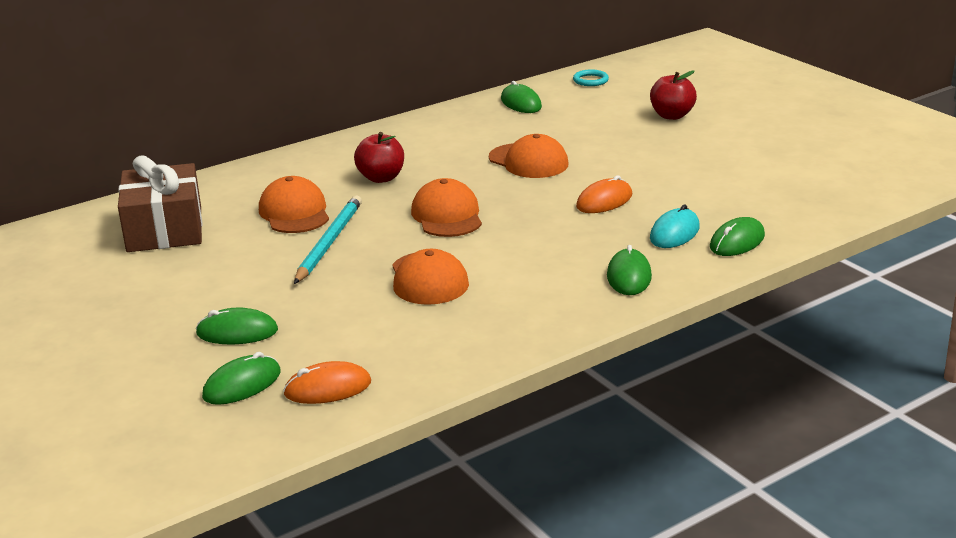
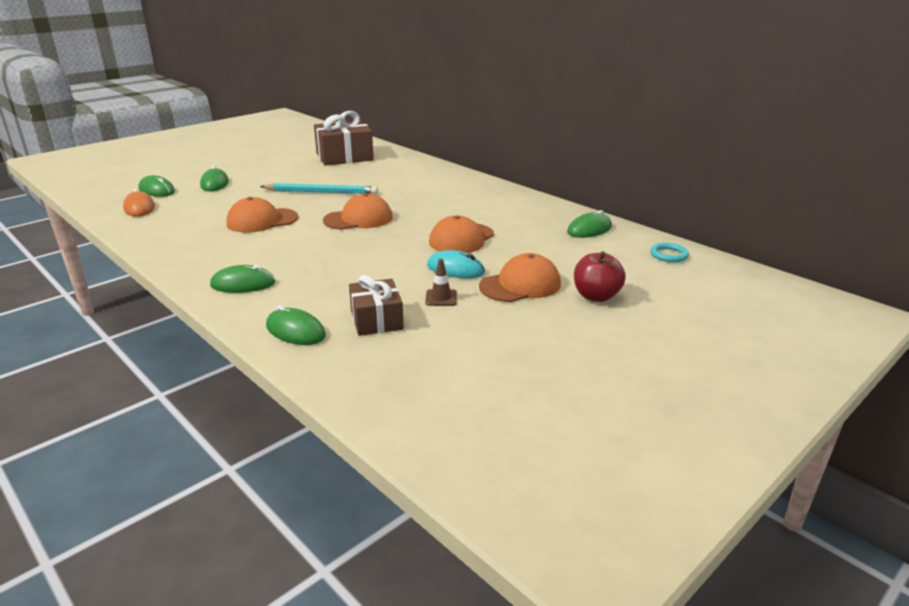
camera: 80 degrees right, 0 degrees up
orange cap [259,176,329,233] -> orange cap moved to [479,253,561,302]
red apple [354,132,404,183] -> none
orange mouse [576,175,632,213] -> none
turquoise mouse [650,204,700,248] -> turquoise mouse moved to [427,250,485,278]
none -> brown gift [349,275,404,336]
none -> brown traffic cone [425,259,457,306]

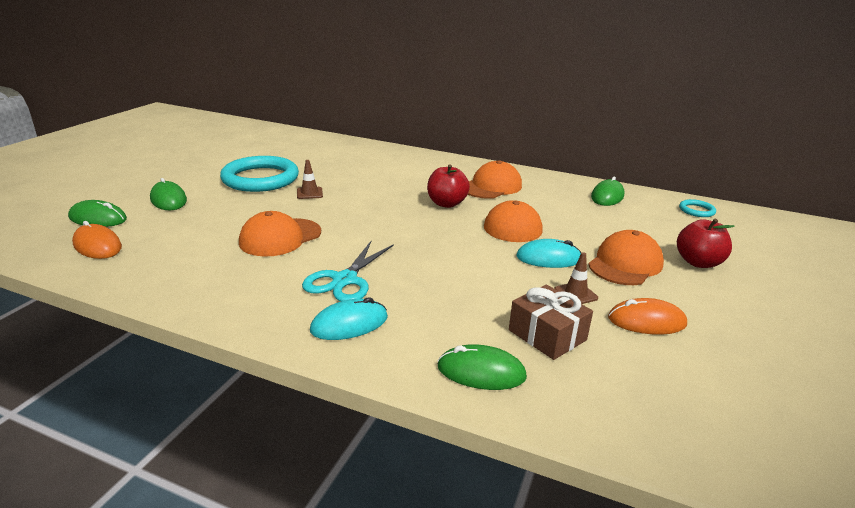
camera: 25 degrees left, 0 degrees up
green mouse [210,265,275,293] -> turquoise mouse [310,297,388,340]
turquoise pencil [260,183,378,194] -> brown traffic cone [297,160,323,199]
brown gift [314,111,374,166] -> none
orange cap [323,193,393,230] -> orange cap moved to [468,160,522,199]
none -> turquoise ring [220,156,299,192]
none -> turquoise scissors [302,241,394,302]
none -> red apple [427,164,470,208]
none -> orange mouse [608,298,687,335]

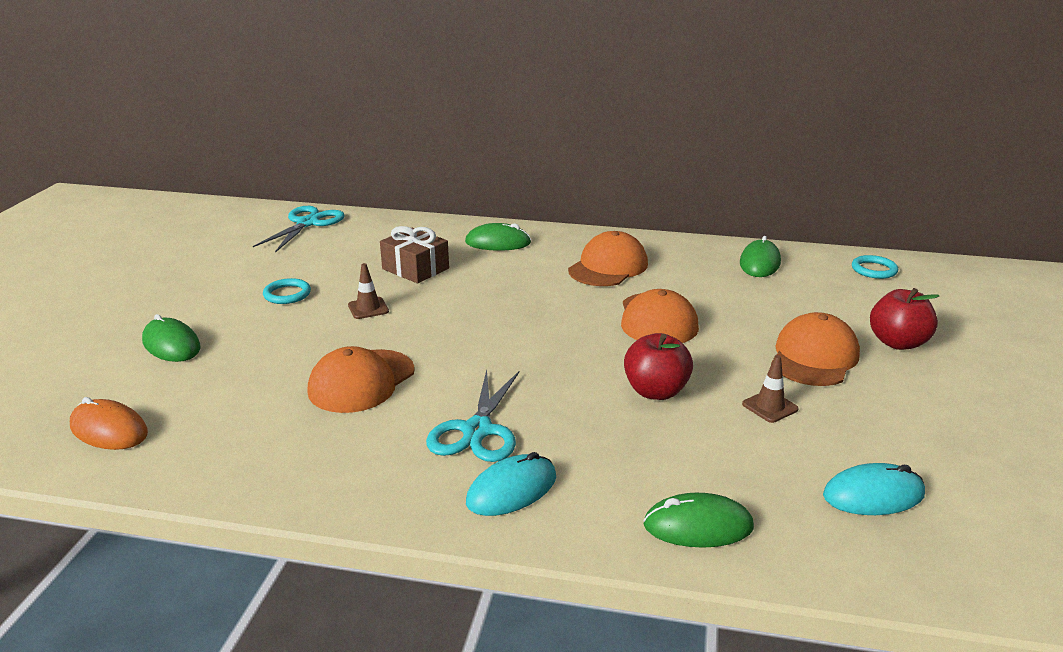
camera: 10 degrees left, 0 degrees up
green mouse [68,200,127,227] -> green mouse moved to [465,223,531,251]
turquoise ring [220,156,299,192] -> turquoise ring [263,278,311,304], size x0.43
red apple [427,164,470,208] -> red apple moved to [624,333,693,400]
brown gift [509,285,593,360] -> brown gift moved to [380,226,449,283]
turquoise mouse [516,239,581,268] -> turquoise mouse moved to [823,463,925,515]
orange mouse [608,298,687,335] -> none
none -> turquoise scissors [253,206,345,253]

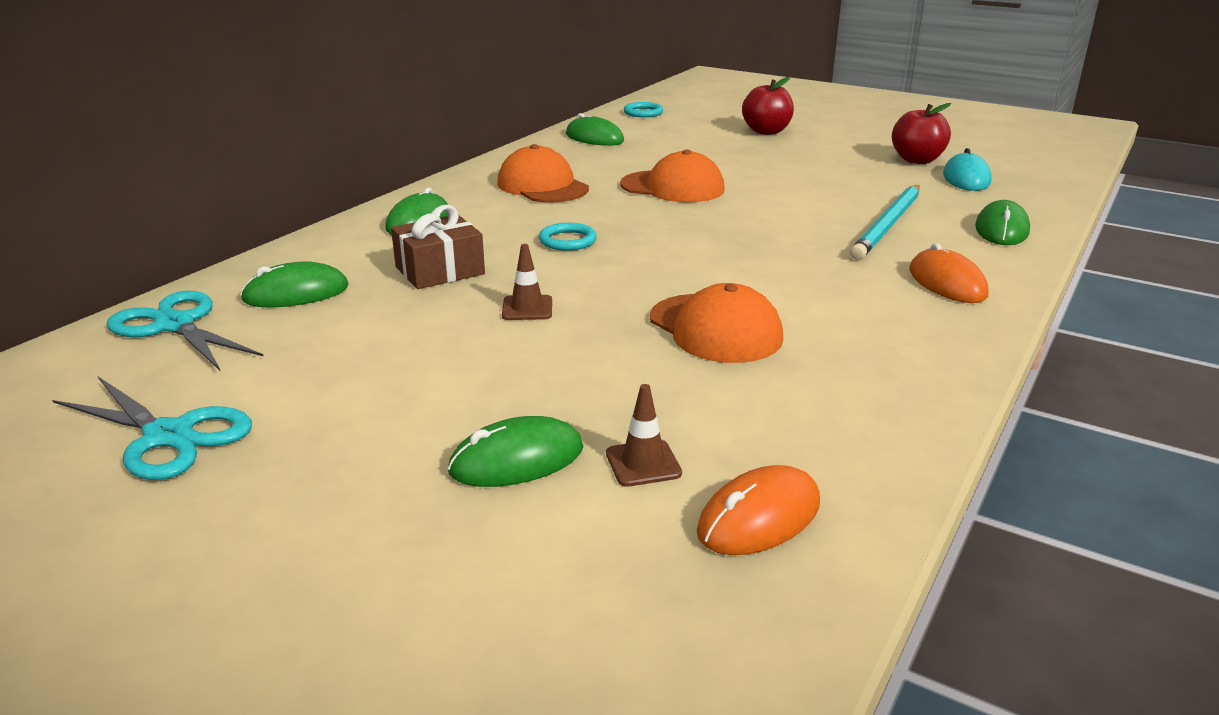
camera: 70 degrees left, 0 degrees up
turquoise ring [263,278,311,304] -> turquoise ring moved to [539,223,597,251]
turquoise scissors [426,370,519,462] -> turquoise scissors moved to [52,377,252,480]
turquoise mouse [466,452,556,516] -> orange mouse [909,243,988,303]
red apple [624,333,693,400] -> red apple moved to [892,103,951,164]
brown traffic cone [742,355,799,423] -> brown traffic cone moved to [606,384,682,487]
orange cap [771,312,860,386] -> none
none -> green mouse [240,261,349,307]
none -> turquoise pencil [850,185,920,260]

